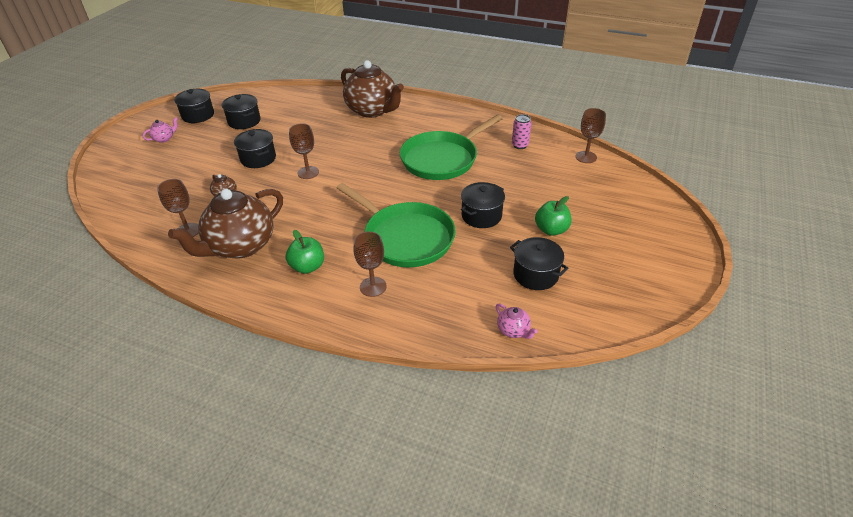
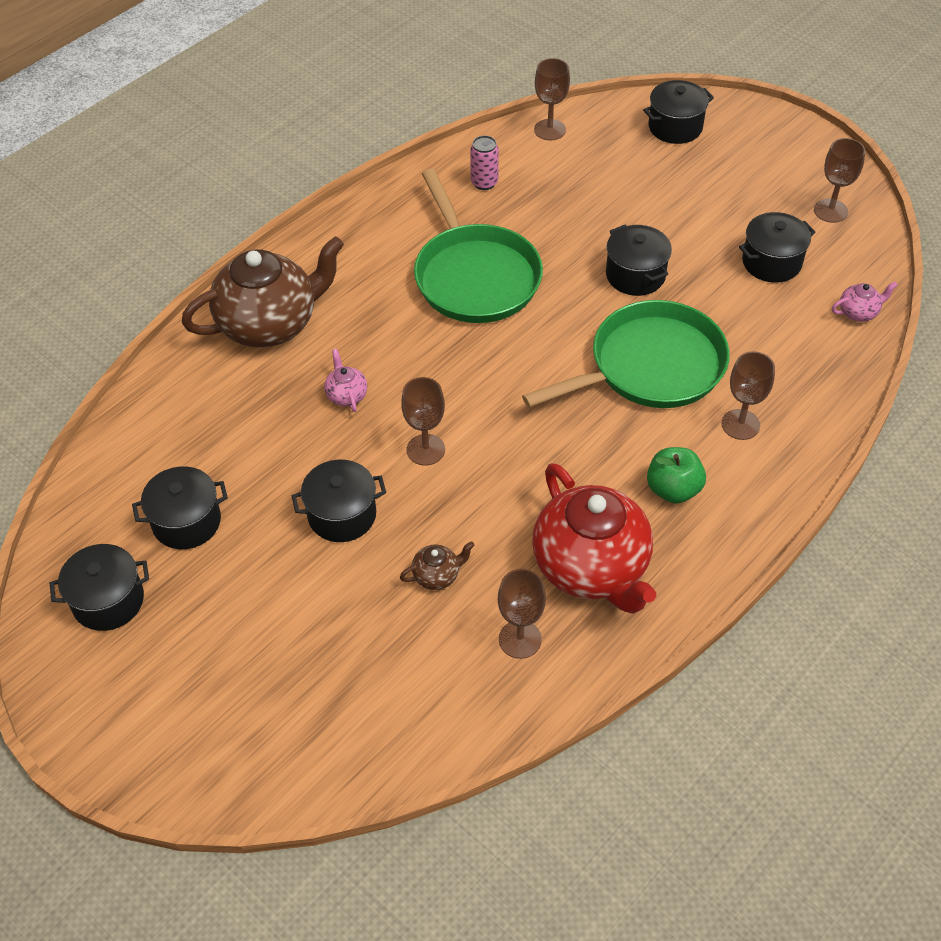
camera: 70 degrees left, 10 degrees up
pink teapot [143,117,178,143] -> pink teapot moved to [324,349,367,412]
brown teapot [168,189,283,258] -> red teapot [532,463,656,614]
green apple [535,196,571,236] -> none
none -> black pot [643,80,714,144]
none -> brown goblet [814,138,865,223]

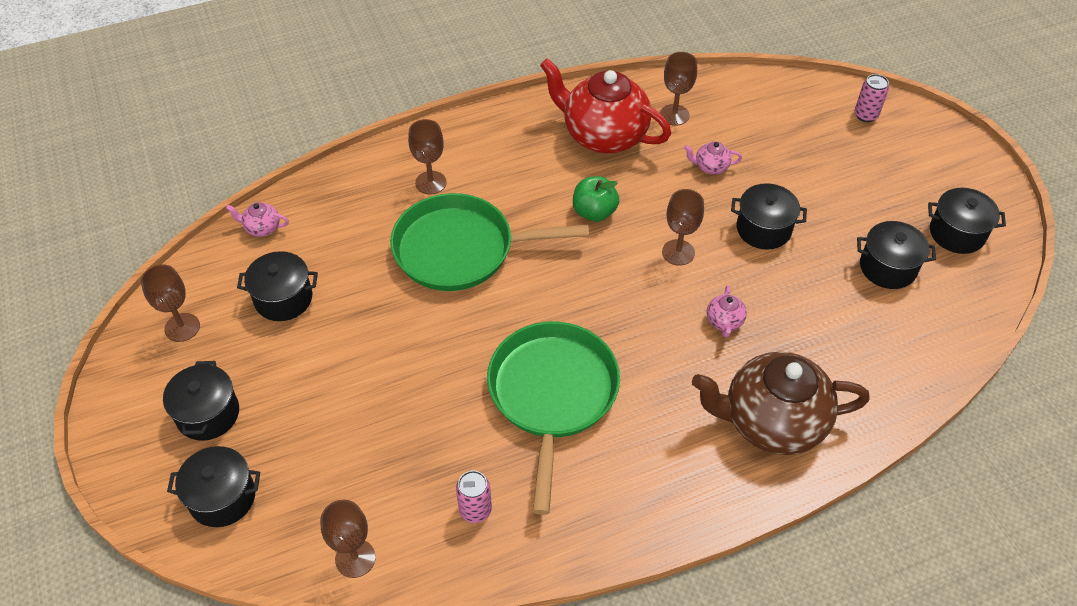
camera: 155 degrees left, 0 degrees up
brown teapot [400,541,475,590] -> pink teapot [684,141,742,175]
red teapot [532,463,656,614] -> red teapot turned 60 degrees counterclockwise [540,58,671,153]
black pot [606,225,672,296] -> black pot moved to [163,361,239,441]
green apple [647,447,706,504] -> green apple moved to [573,176,619,222]
none -> pink can [855,74,889,122]

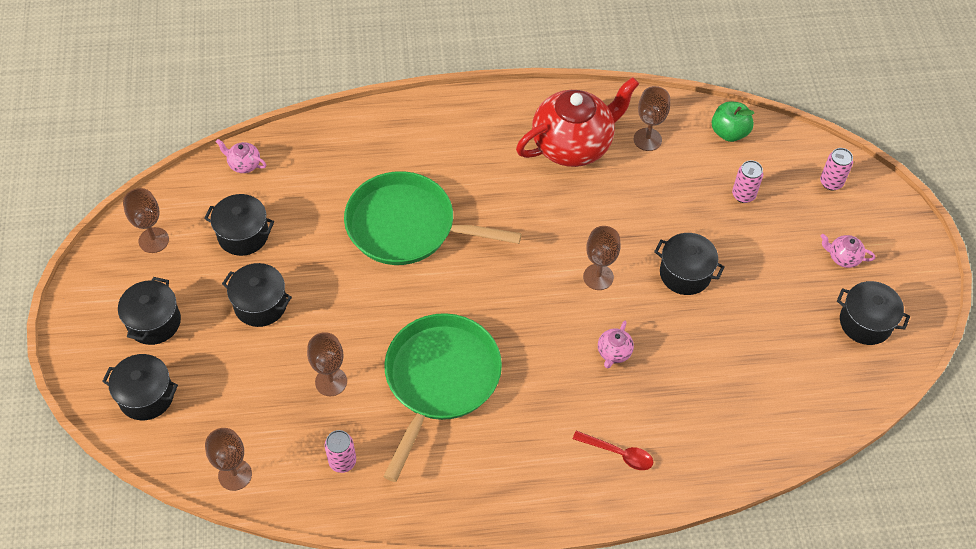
camera: 15 degrees right, 5 degrees up
brown goblet [408,119,447,195] -> brown goblet moved to [307,332,347,396]
red teapot [540,58,671,153] -> red teapot turned 105 degrees clockwise [516,77,639,167]
green apple [573,176,619,222] -> green apple moved to [712,101,754,142]
pink teapot [684,141,742,175] -> pink teapot moved to [820,234,875,268]
brown teapot [692,352,870,455] -> red spoon [573,431,653,470]
black pot [857,221,936,289] -> black pot moved to [222,263,292,327]
none -> pink can [732,160,763,203]

